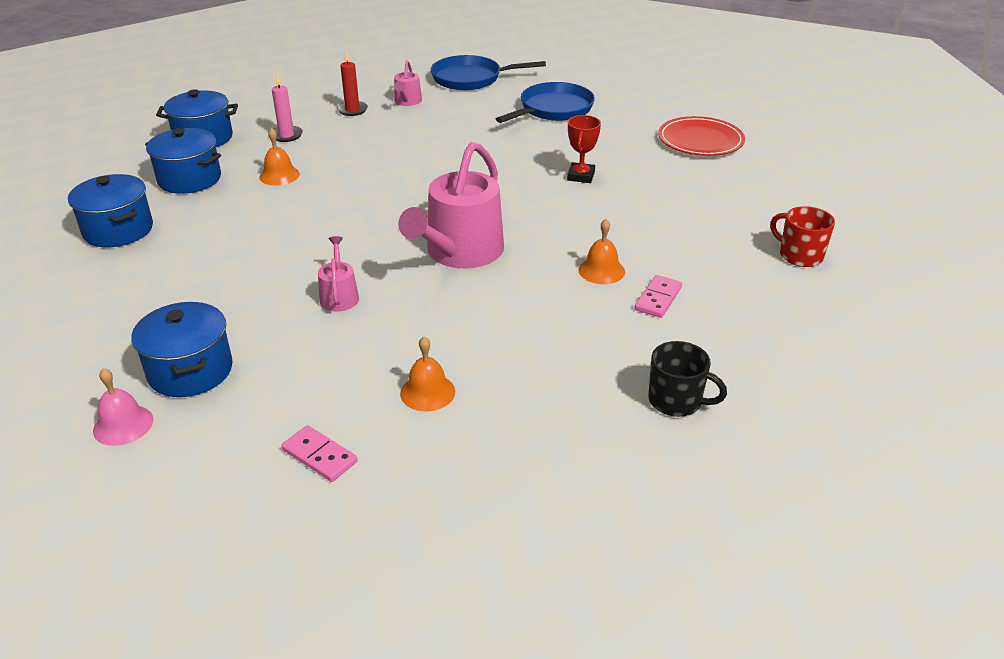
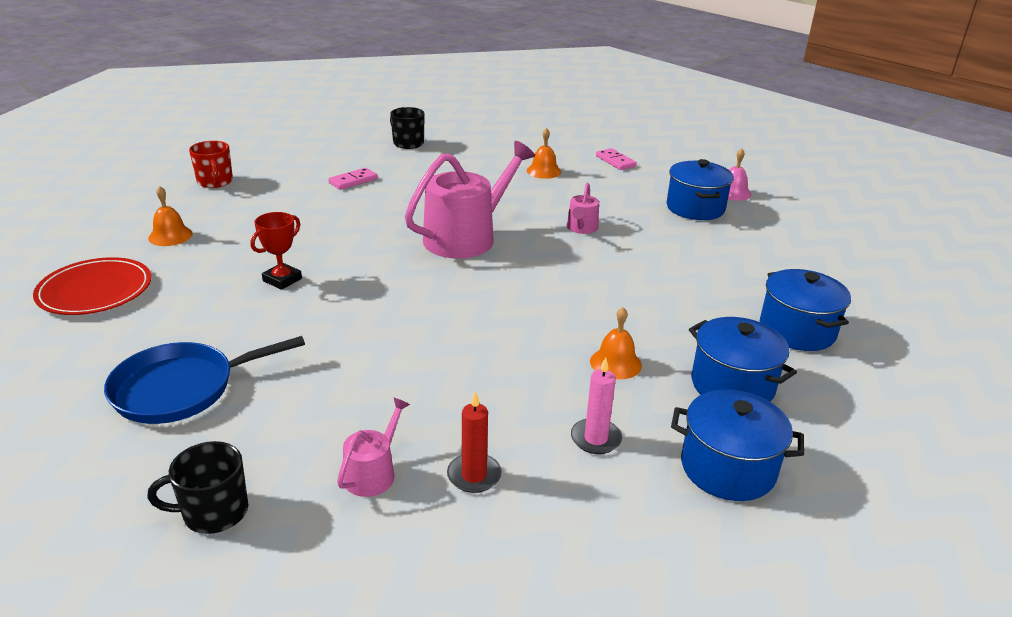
camera: 160 degrees left, 5 degrees down
blue pan [431,55,546,90] -> black mug [147,441,248,534]
orange bell [578,219,625,284] -> orange bell moved to [148,186,193,246]

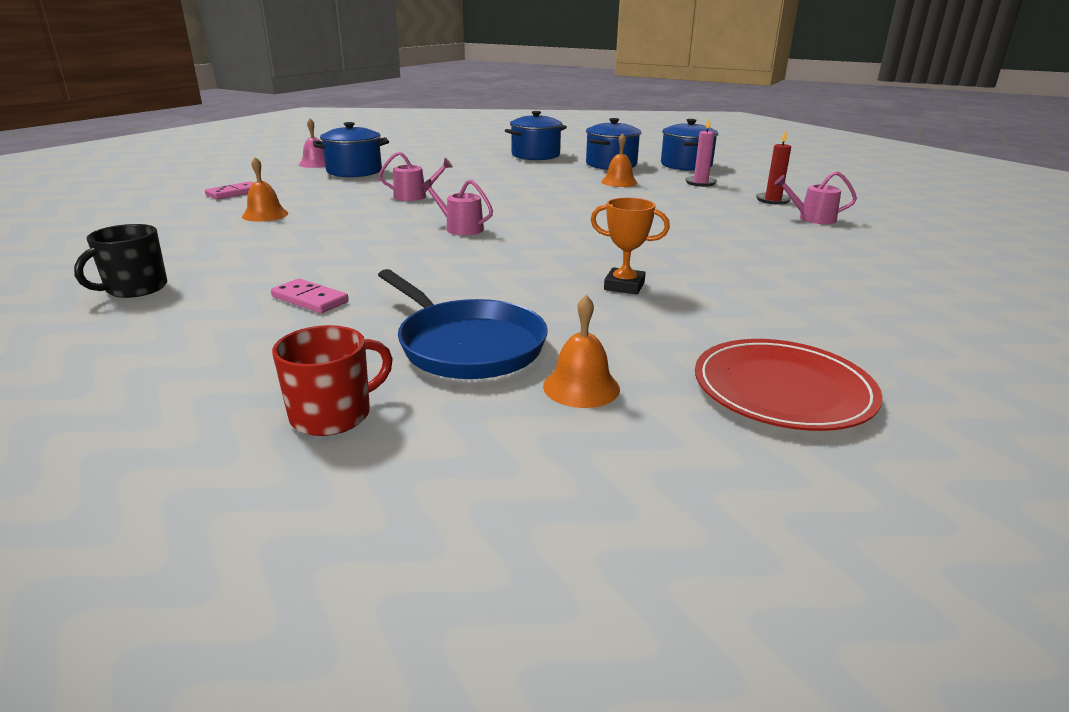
camera: 105 degrees left, 5 degrees down
blue pan [104,336,305,424] -> blue pan moved to [378,269,548,379]
black mug [147,441,248,534] -> none
red trophy [251,212,302,290] -> orange trophy [591,198,670,294]
pink watering can [405,141,535,259] -> pink watering can [421,179,493,235], size x0.47

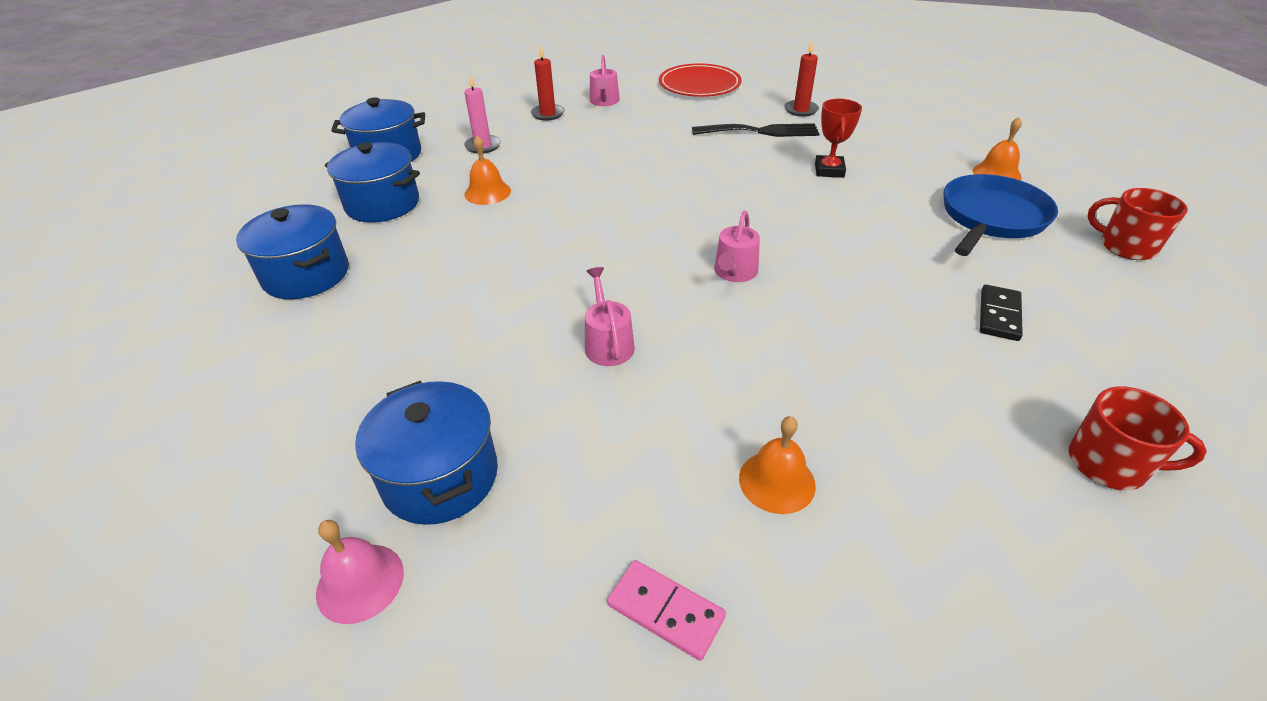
camera: 100 degrees left, 15 degrees up
black mug [74,224,167,298] -> red mug [1069,387,1207,490]
pink domino [271,279,349,313] -> black domino [980,285,1023,341]
orange trophy [591,198,670,294] -> red trophy [815,99,862,178]
red plate [695,339,883,431] -> red plate moved to [659,63,742,97]
none -> black fork [692,123,820,137]
none -> red candle [784,41,819,117]

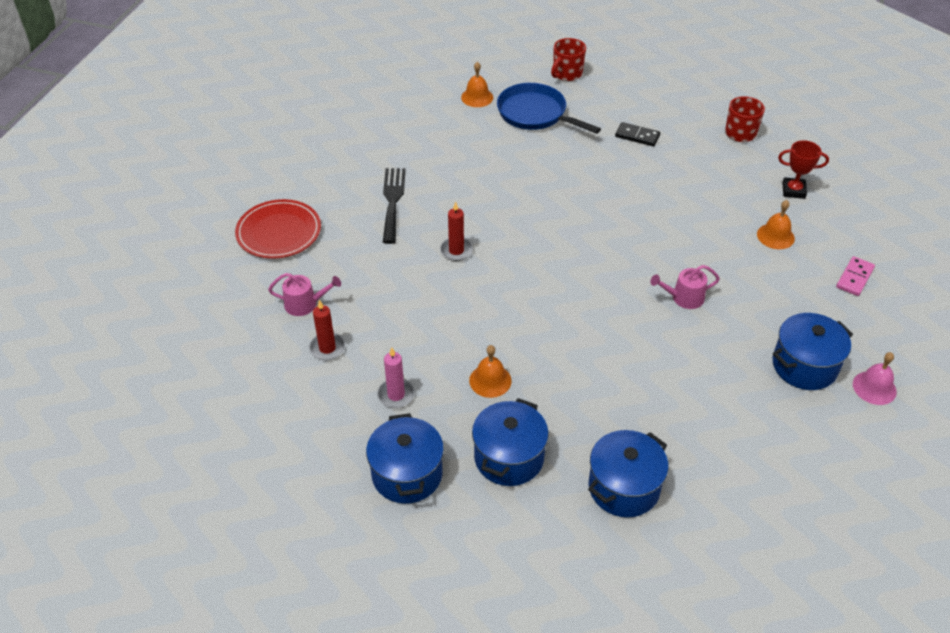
camera: 90 degrees left, 5 degrees up
pink watering can [714,211,760,282] -> none
red candle [784,41,819,117] -> red candle moved to [440,202,473,261]
red trophy [815,99,862,178] -> red trophy moved to [778,140,829,199]

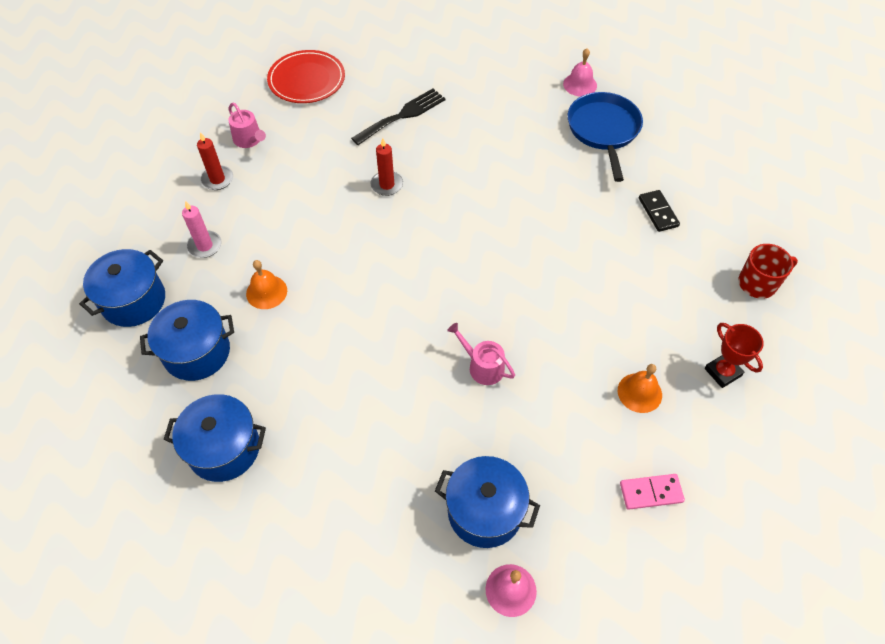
camera: 50 degrees right, 10 degrees up
orange bell [461,62,493,107] -> pink bell [563,48,597,97]
red mug [551,38,586,81] -> none

